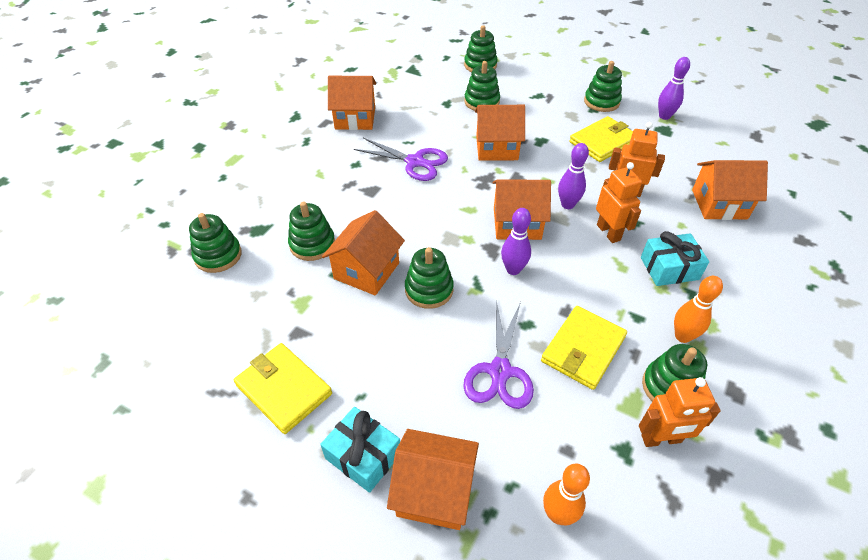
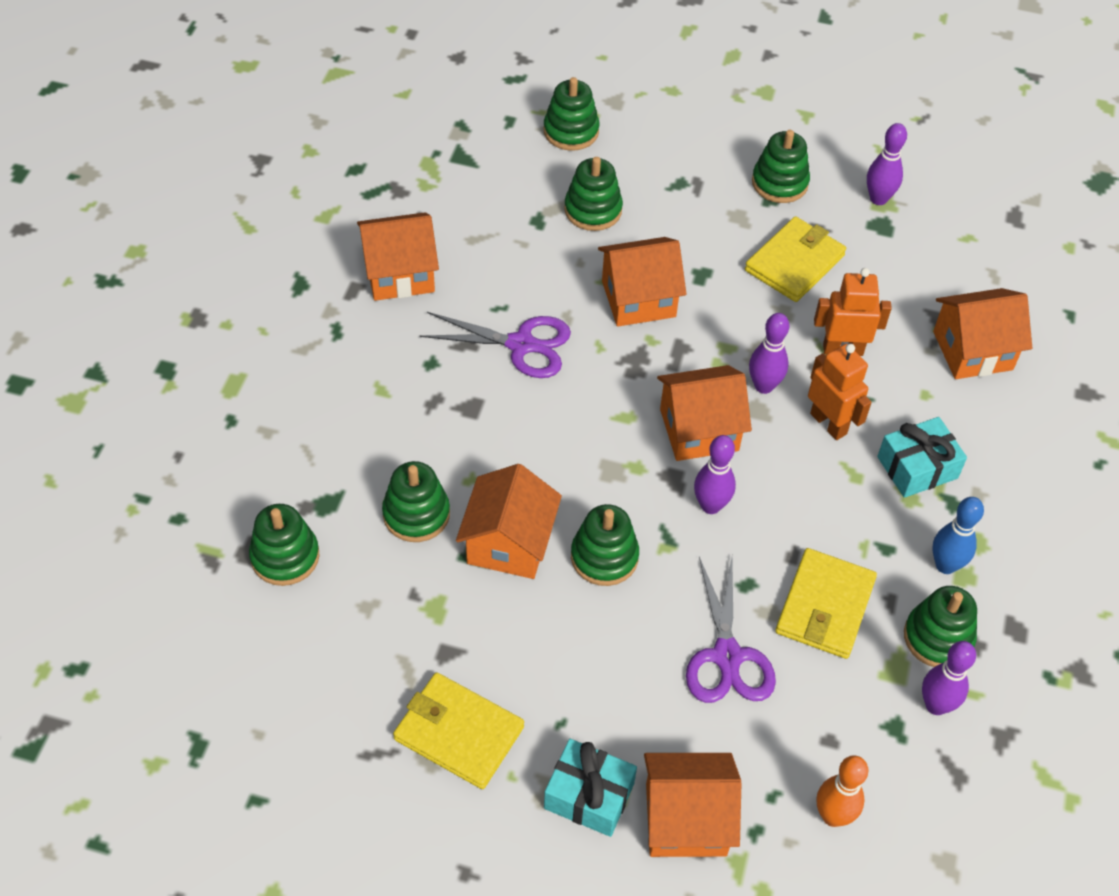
camera: 15 degrees left, 5 degrees up
orange robot [639,377,721,447] -> purple bowling pin [922,641,976,715]
orange bowling pin [674,276,723,343] -> blue bowling pin [932,497,984,574]

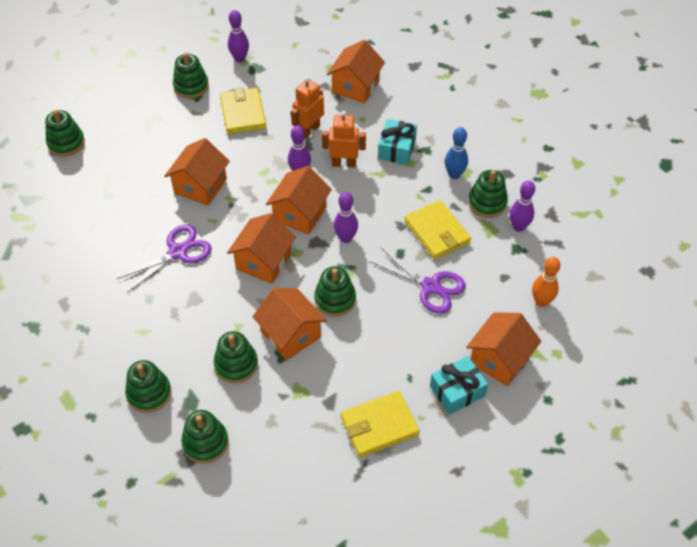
camera: 50 degrees left, 0 degrees up
orange house [357,212,439,301] -> orange house moved to [227,213,296,284]
green stacking toy [564,157,623,231] -> green stacking toy moved to [125,360,171,413]

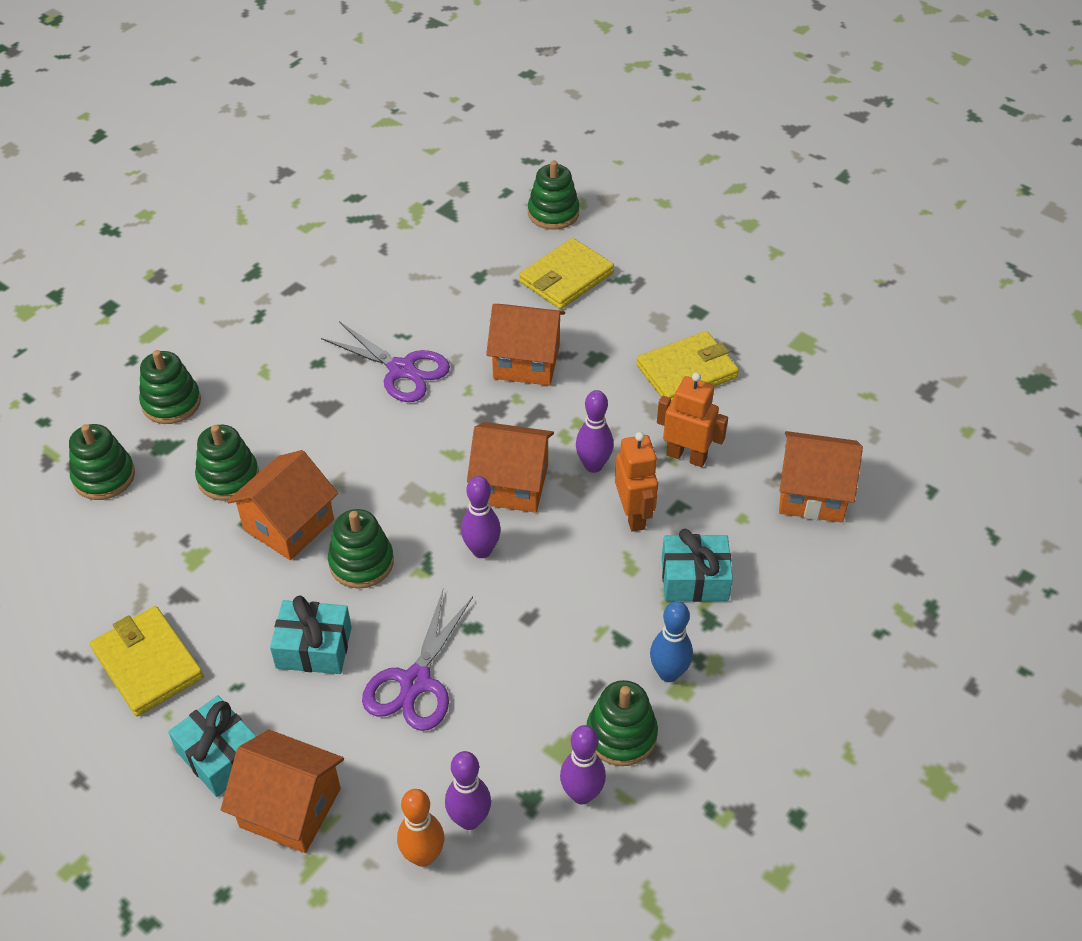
camera: 75 degrees right, 5 degrees down
green stacking toy [173,52,209,99] -> none
orange house [227,213,296,284] -> none
purple bowling pin [228,10,249,62] -> purple bowling pin moved to [445,751,491,830]
yellow wallet [404,200,471,260] -> yellow wallet moved to [519,238,614,309]
none -> turquoise gift [270,596,352,674]

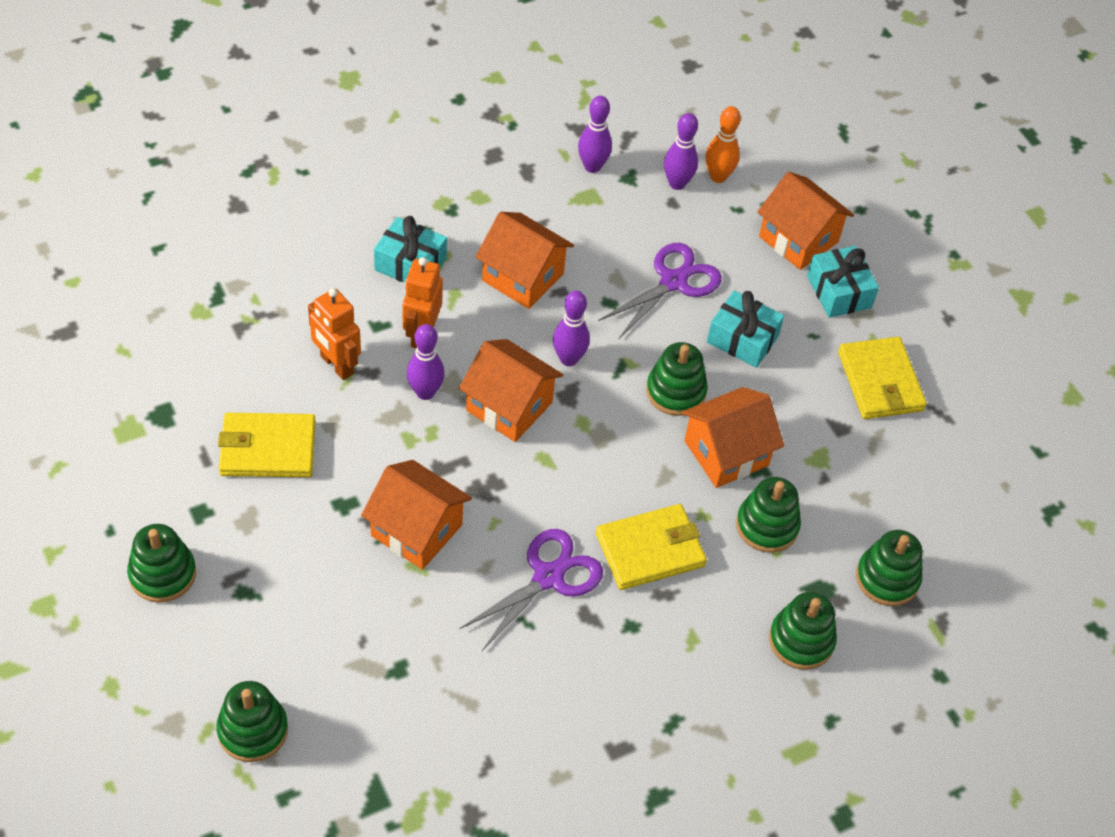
camera: 160 degrees left, 5 degrees up
purple scissors [321,321,450,402] -> purple scissors turned 75 degrees clockwise [459,529,603,651]
yellow wallet [519,238,614,309] -> yellow wallet moved to [596,504,707,590]
green stacking toy [587,680,658,766] -> green stacking toy moved to [127,524,196,603]
blue bowling pin [650,601,693,682] -> none
orange house [779,431,863,523] -> orange house moved to [475,212,574,309]

